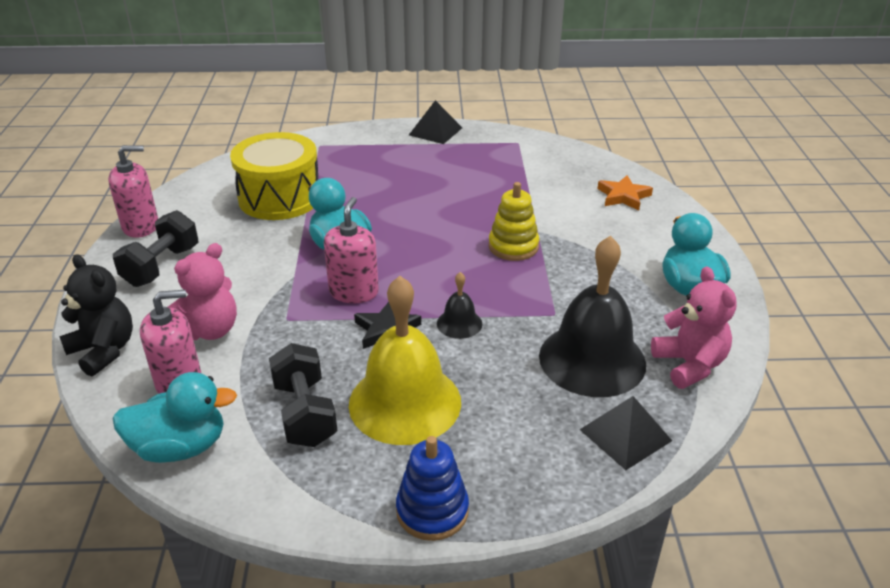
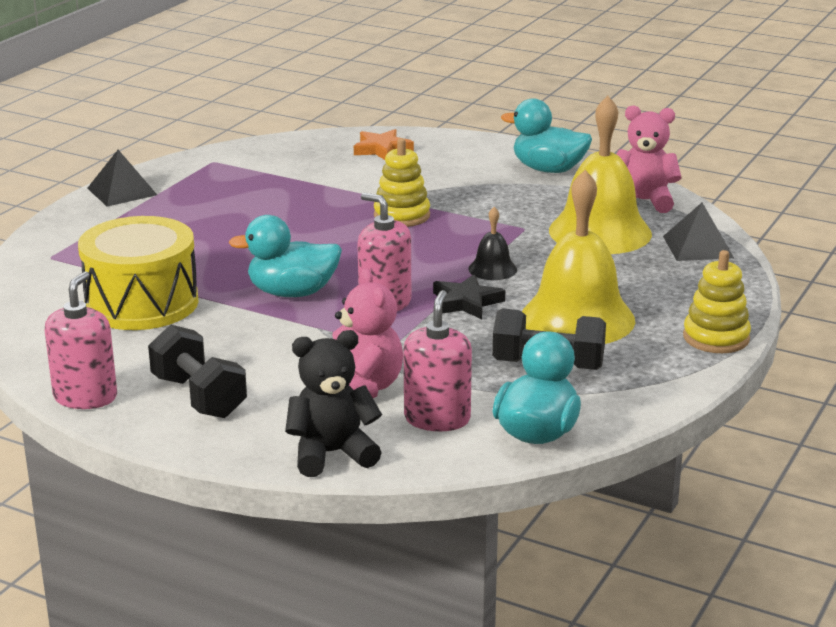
camera: 60 degrees left, 10 degrees down
blue stacking toy [396,436,469,541] -> yellow stacking toy [683,250,751,353]
black bell [539,235,646,397] -> yellow bell [549,96,652,254]

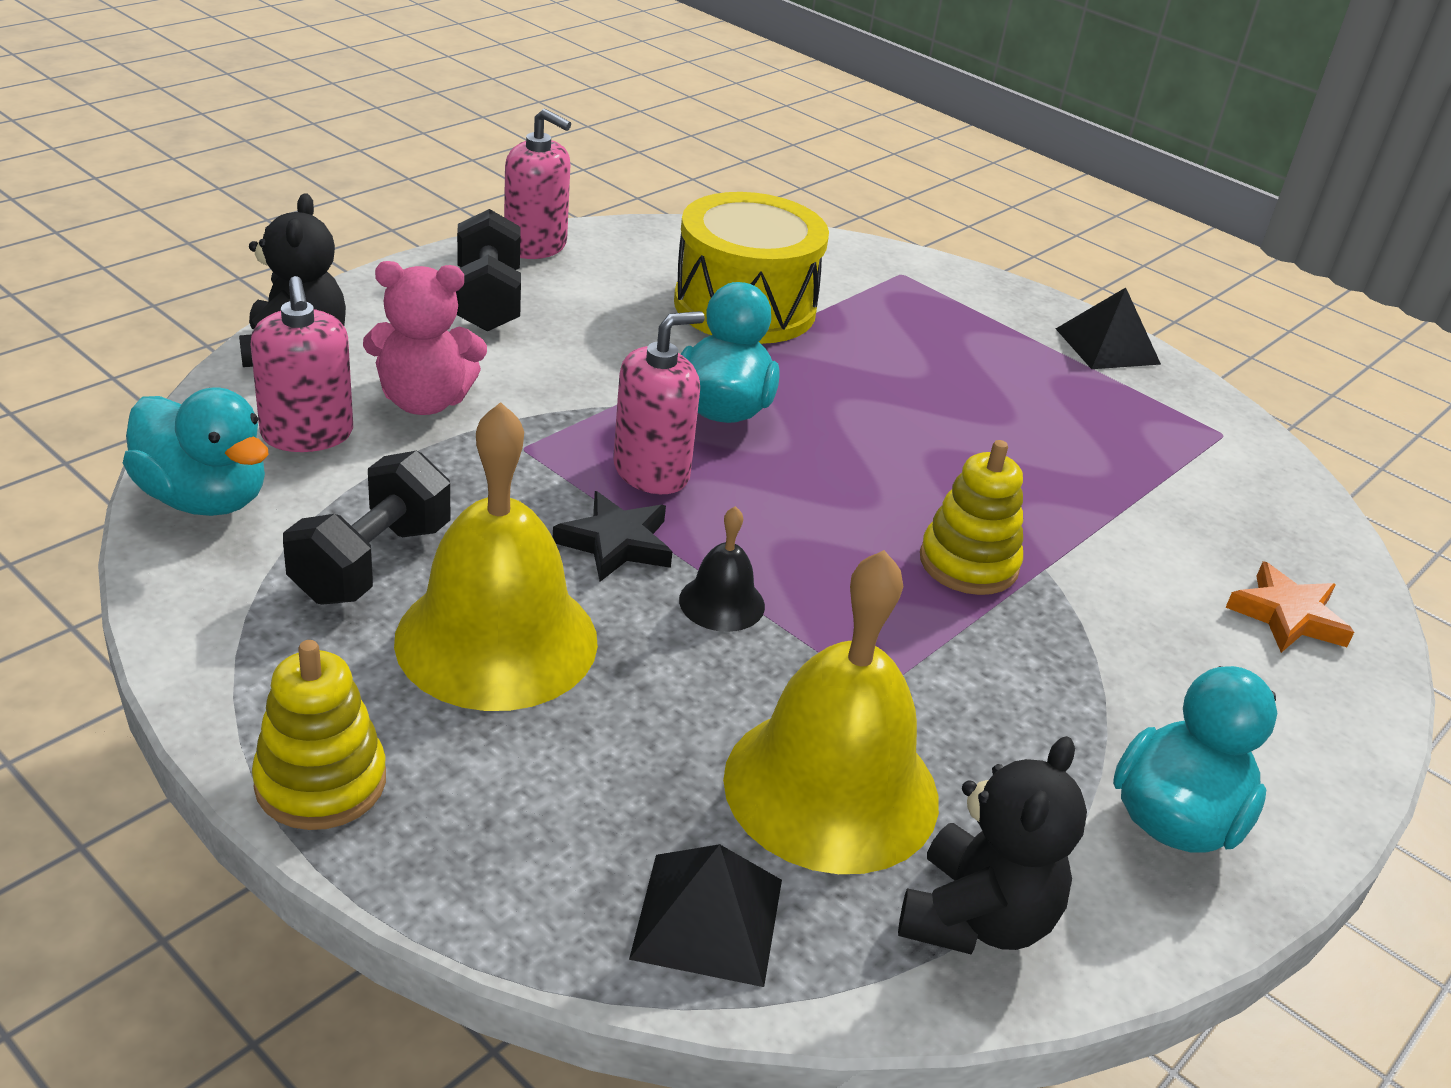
camera: 100 degrees right, 10 degrees up
black dumbbell [148,324,247,418] -> black dumbbell turned 75 degrees counterclockwise [456,209,521,331]
pink soap dispenser [404,290,472,431] -> pink soap dispenser turned 45 degrees clockwise [251,276,353,452]
pink teddy bear [616,105,681,213] -> black teddy bear [898,736,1087,955]

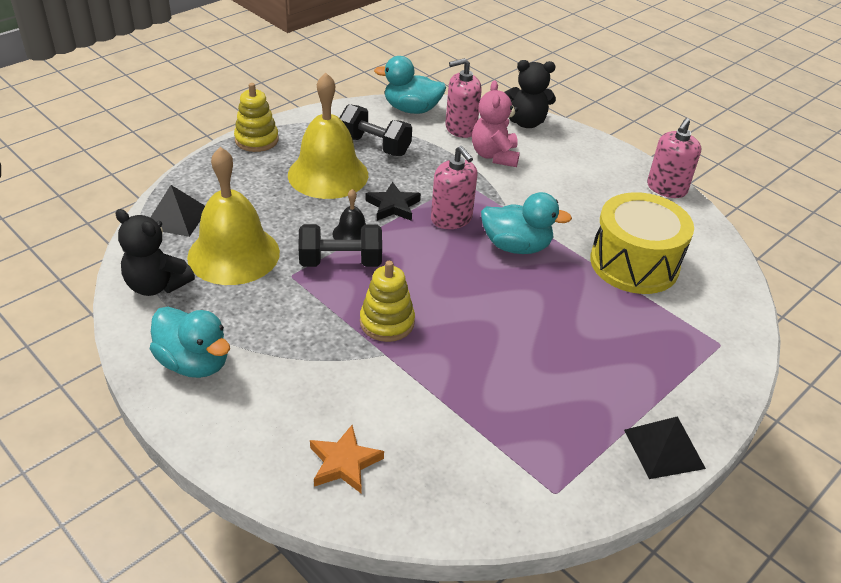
camera: 95 degrees right, 5 degrees up
turquoise duck [123,387,269,516] -> turquoise duck turned 60 degrees clockwise [374,56,446,114]
black dumbbell [456,209,521,331] -> black dumbbell moved to [298,224,382,267]

